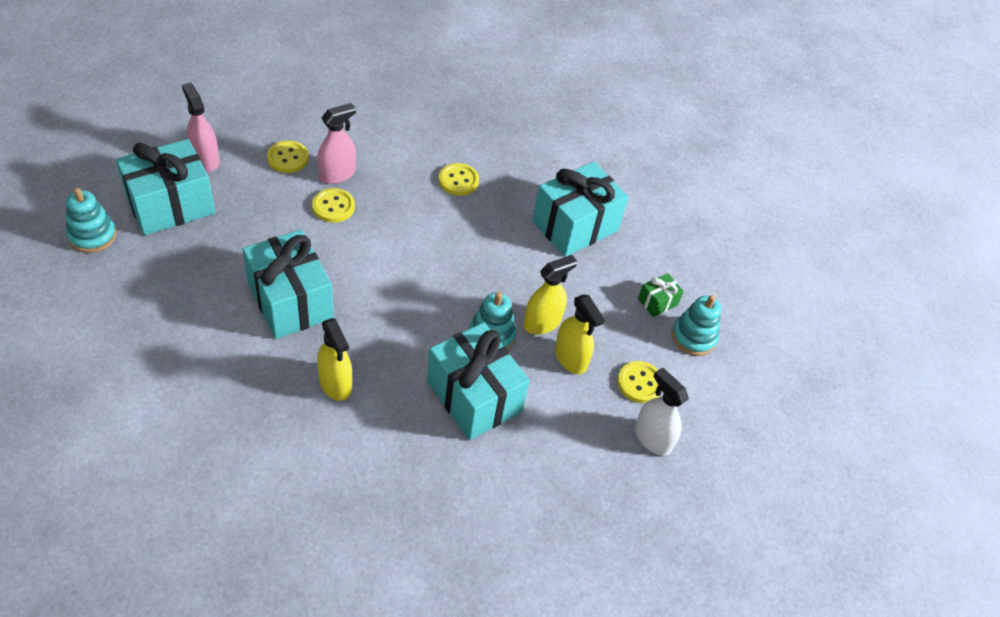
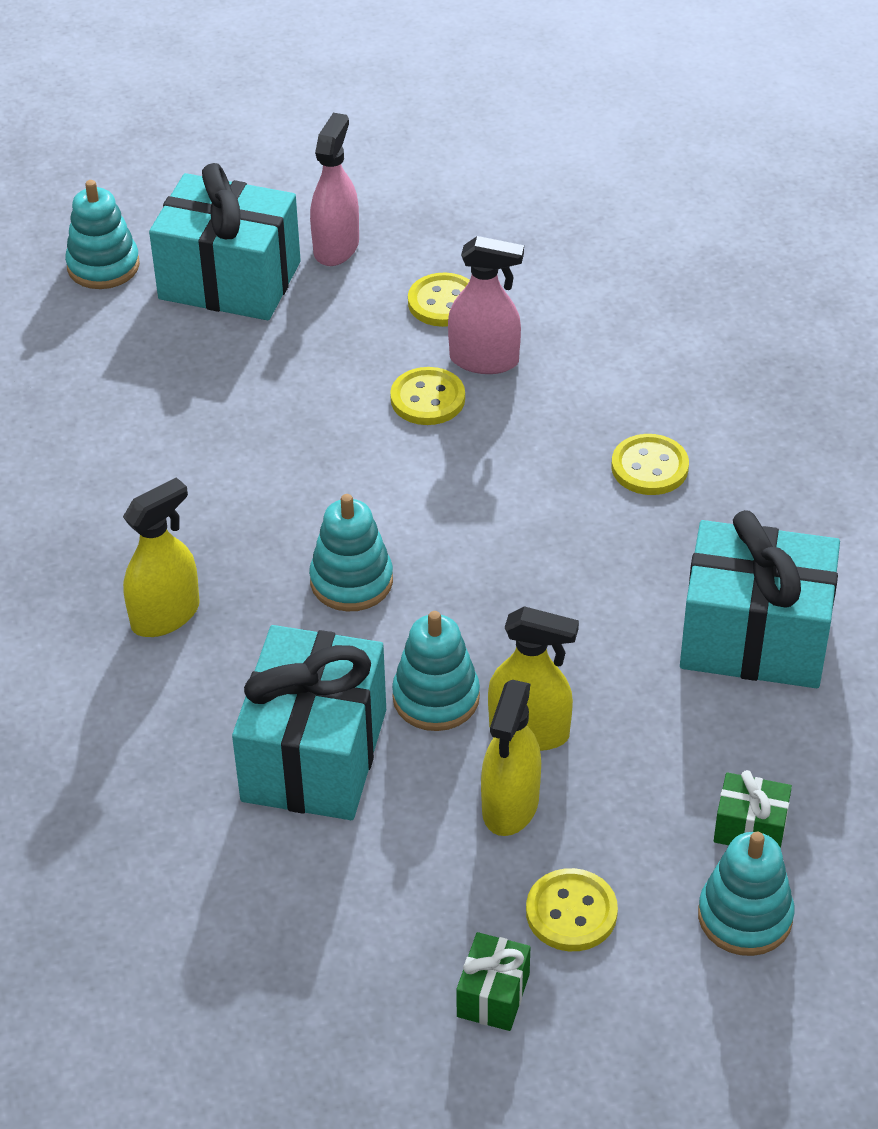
camera: 55 degrees right, 5 degrees down
turquoise gift [242,230,334,339] -> none
yellow spray bottle [317,318,352,401] -> yellow spray bottle turned 150 degrees counterclockwise [123,477,200,637]
white spray bottle [635,367,689,456] -> green gift [456,932,530,1031]
none -> turquoise stacking toy [309,494,393,611]

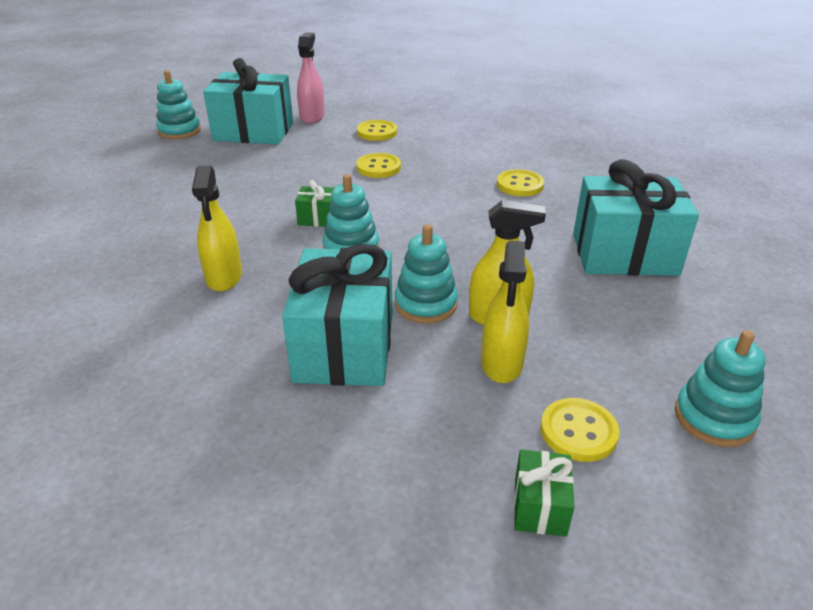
camera: 10 degrees left, 10 degrees down
yellow spray bottle [123,477,200,637] -> yellow spray bottle turned 135 degrees clockwise [192,165,242,291]
pink spray bottle [448,236,524,374] -> none
green gift [714,770,792,848] -> green gift moved to [295,180,334,227]

